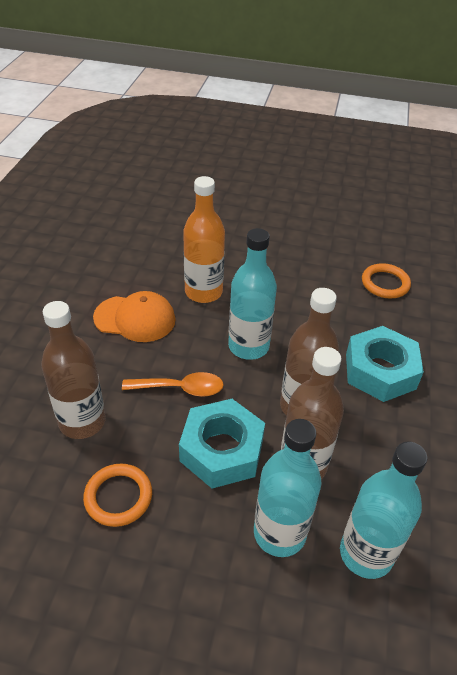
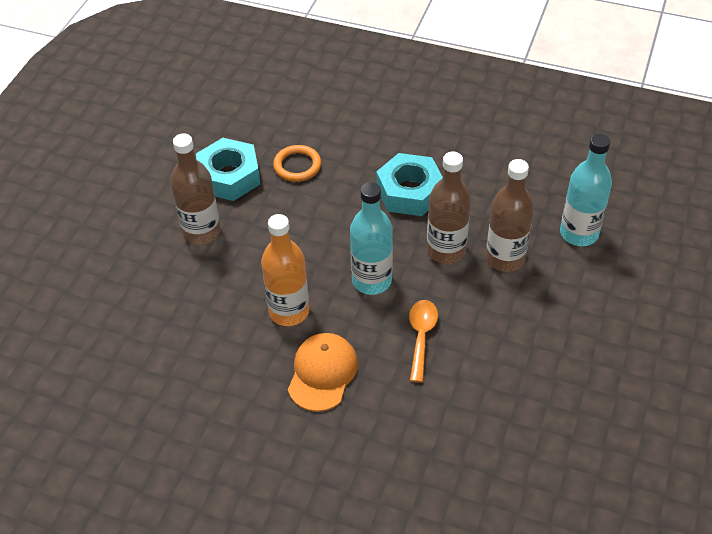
camera: 80 degrees left, 5 degrees up
brown bottle [41,301,106,439] -> brown bottle moved to [171,134,221,245]
orange ring [83,463,152,527] -> none
turquoise nut [179,399,265,489] -> turquoise nut moved to [196,138,260,201]
turquoise bottle [254,419,321,557] -> none

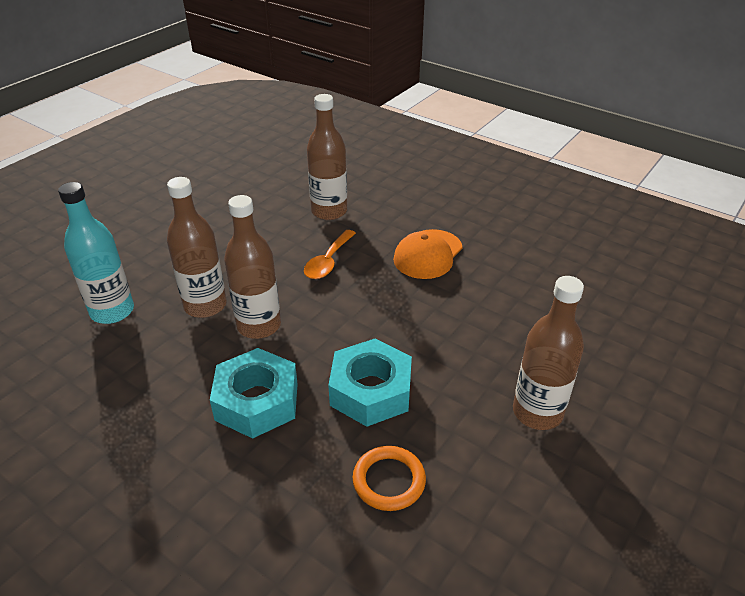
camera: 165 degrees left, 10 degrees down
turquoise nut [196,138,260,201] -> turquoise nut moved to [328,339,412,427]
orange bottle [261,214,309,326] -> none
turquoise bottle [350,182,393,295] -> none
none -> brown bottle [307,94,347,220]

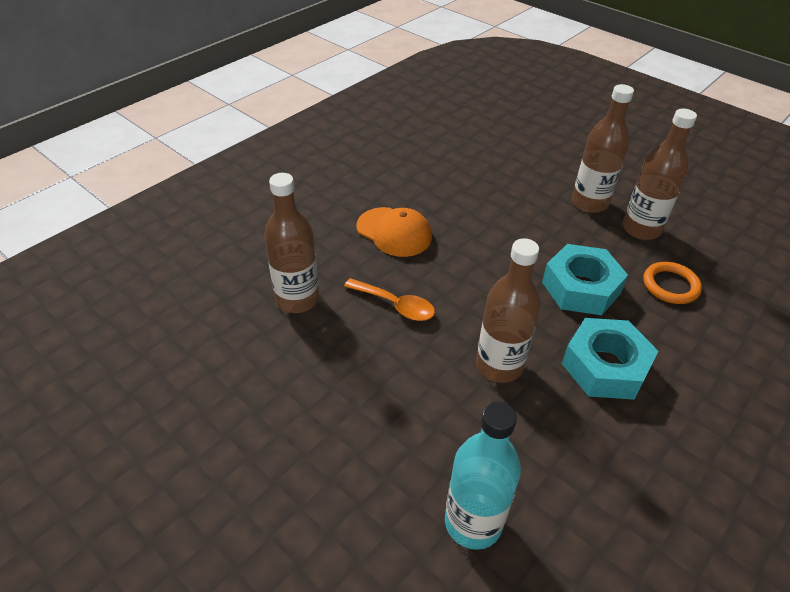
camera: 85 degrees left, 5 degrees up
brown bottle [167,177,227,318] -> brown bottle moved to [623,109,697,240]

